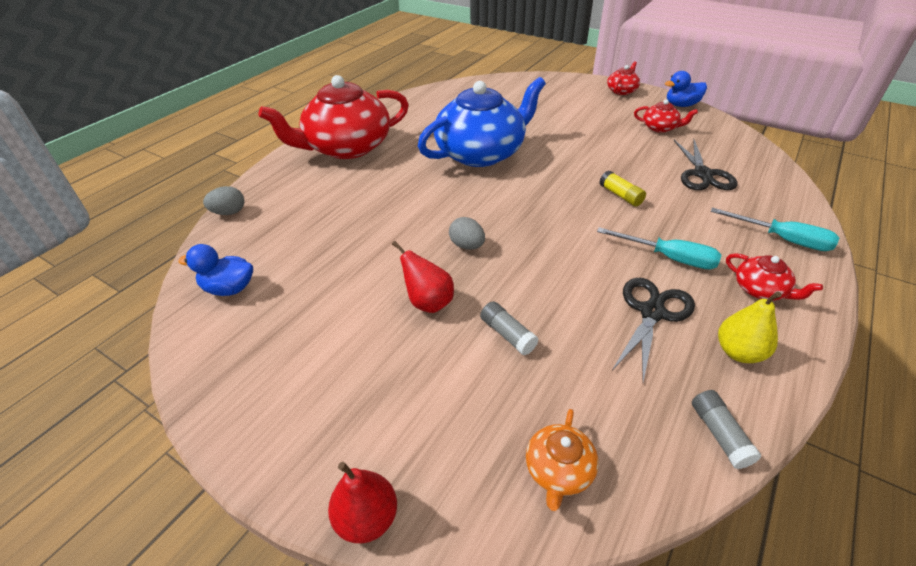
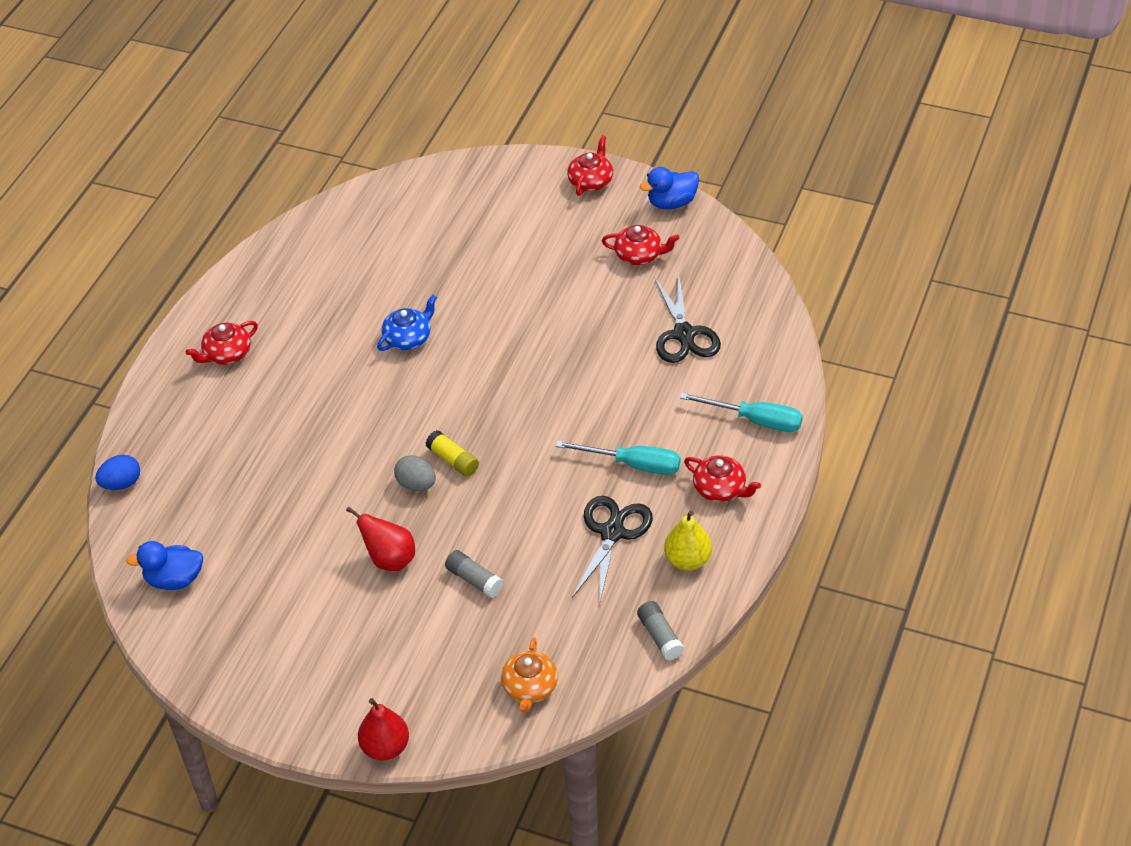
camera: 10 degrees left, 5 degrees up
grey egg [203,186,244,215] -> blue egg [95,455,140,490]
red teapot [259,75,409,159] -> red teapot [186,321,258,365], size x0.42
blue teapot [418,77,546,167] -> blue teapot [377,295,437,351], size x0.42
yellow glue stick [599,170,646,206] -> yellow glue stick moved to [426,430,479,477]

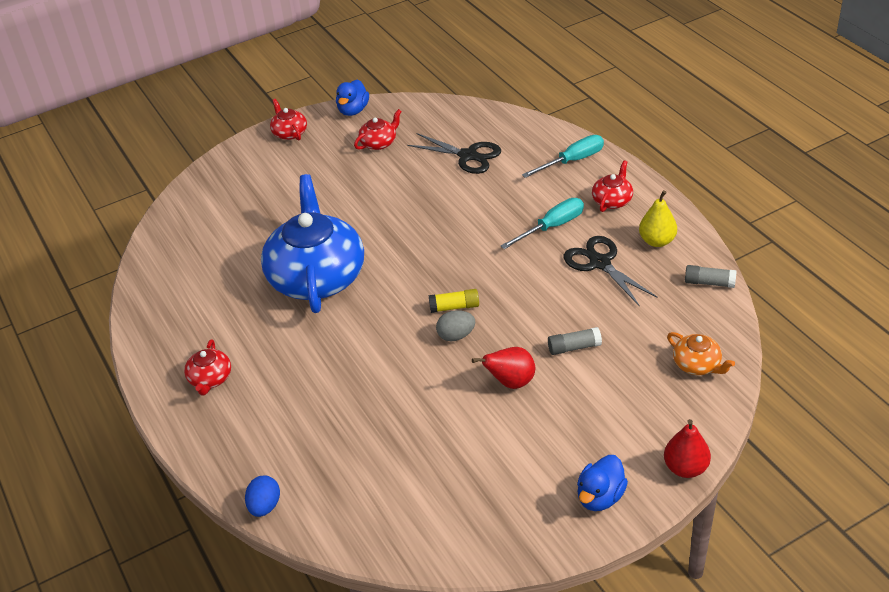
camera: 50 degrees left, 5 degrees down
blue duck [126,541,203,590] -> blue duck moved to [577,455,628,511]
blue teapot [377,295,437,351] -> blue teapot [261,174,364,313], size x2.38
red teapot [684,455,761,502] -> red teapot turned 45 degrees counterclockwise [592,160,633,212]

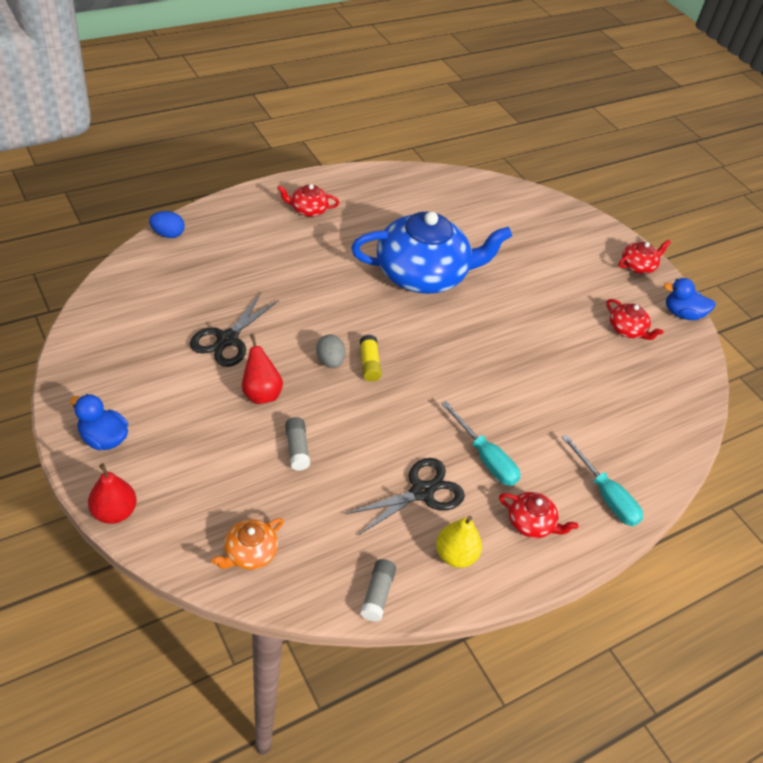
camera: 80 degrees right, 5 degrees up
black scissors [407,133,501,174] -> black scissors moved to [190,292,279,367]

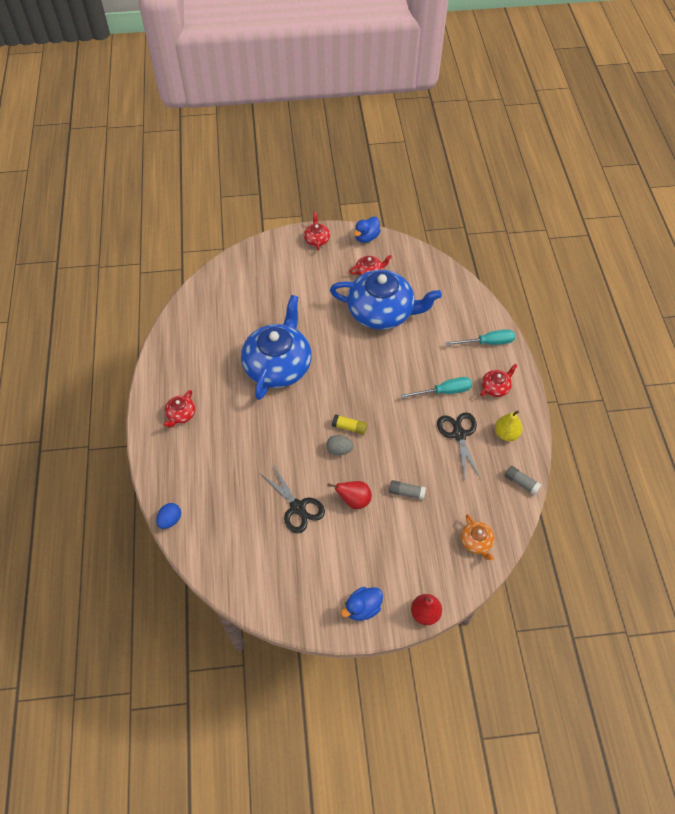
camera: 60 degrees left, 10 degrees up
none -> blue teapot [330,270,442,330]

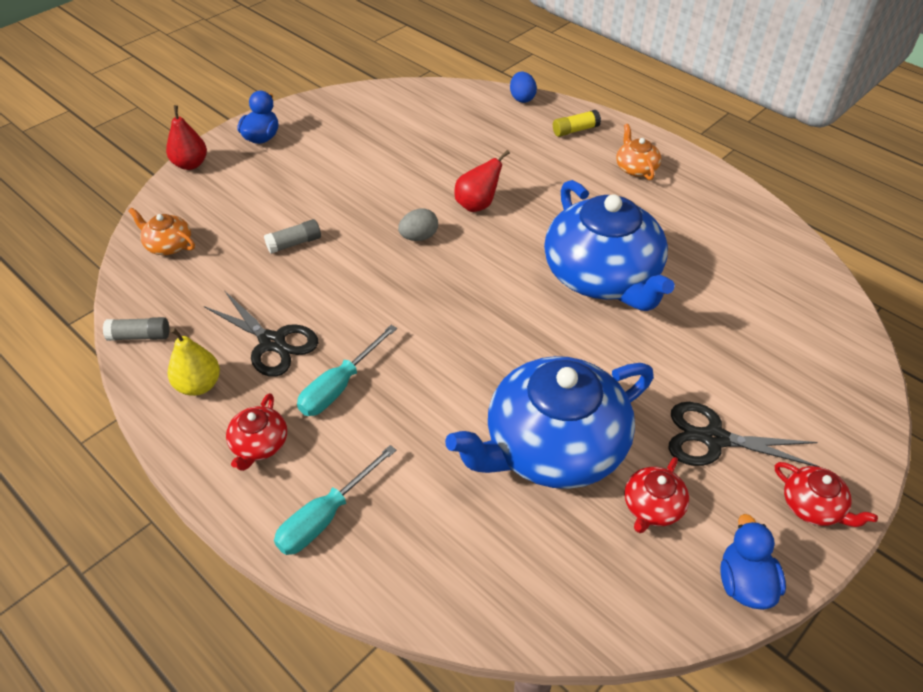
camera: 140 degrees right, 10 degrees down
red teapot [163,390,195,428] -> orange teapot [616,124,661,180]
black scissors [260,464,325,533] -> black scissors moved to [669,402,820,467]
red pear [328,481,372,509] -> red pear moved to [454,150,510,212]
yellow glue stick [332,414,367,435] -> yellow glue stick moved to [553,110,601,137]

